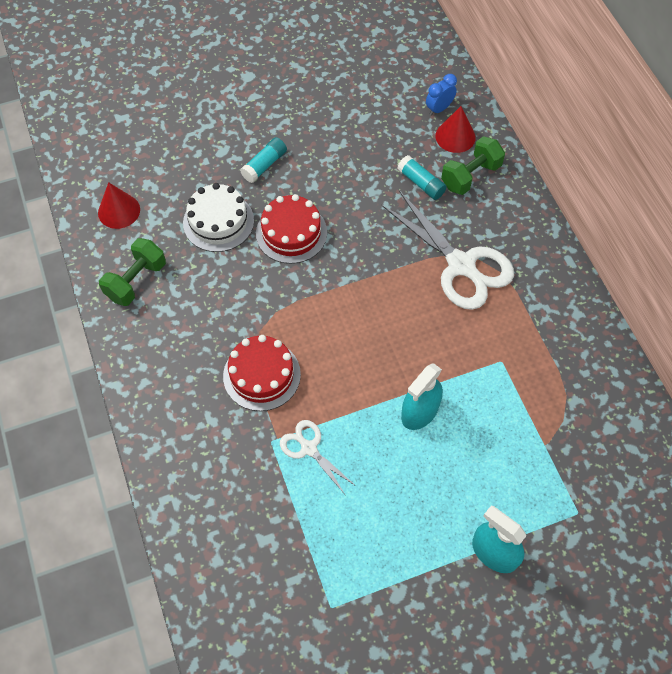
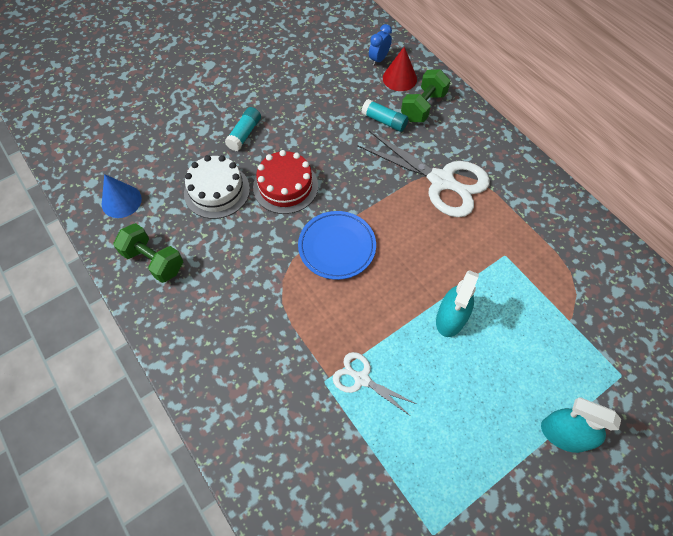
camera: 15 degrees left, 0 degrees up
red cone [98,182,140,229] -> blue cone [102,174,142,218]
green dumbbell [99,238,166,306] -> green dumbbell turned 75 degrees counterclockwise [113,223,183,283]
red cake [223,335,301,411] -> none
none -> blue plate [298,211,376,280]

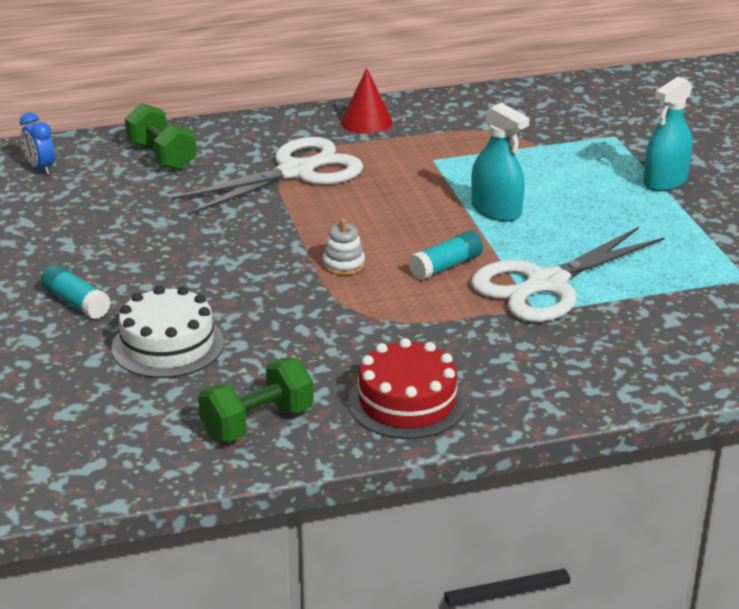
camera: 70 degrees left, 30 degrees down
blue cone [102,174,142,218] -> none
red cake [253,150,318,214] -> red cake moved to [348,338,467,439]
blue plate [298,211,376,280] -> white stacking toy [323,219,365,275]
white scissors [333,352,416,415] -> white scissors [471,227,665,322], size x1.93
turquoise glue stick [361,99,408,132] -> turquoise glue stick moved to [408,231,483,280]
red cone [383,47,417,91] -> red cone moved to [341,68,393,134]

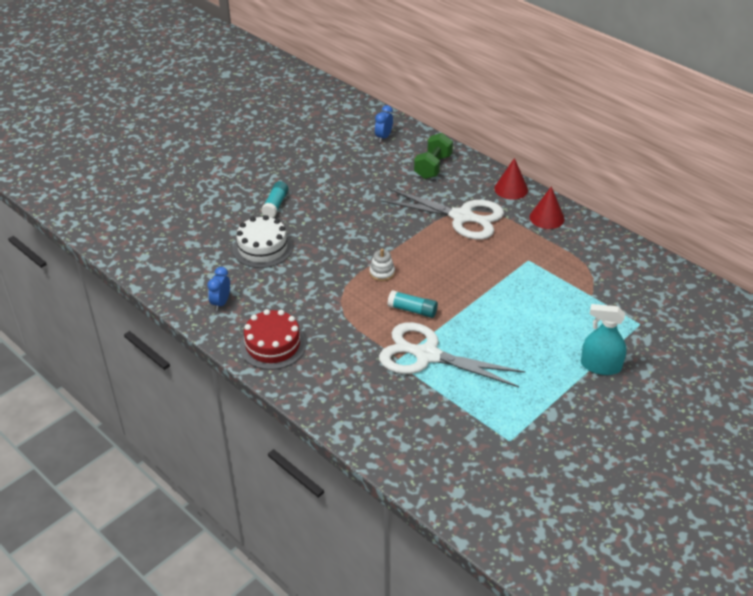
camera: 60 degrees right, 10 degrees up
green dumbbell [198,358,314,442] -> blue clock [207,267,230,311]
turquoise spray bottle [471,103,530,222] -> none
none -> red cone [494,158,528,200]

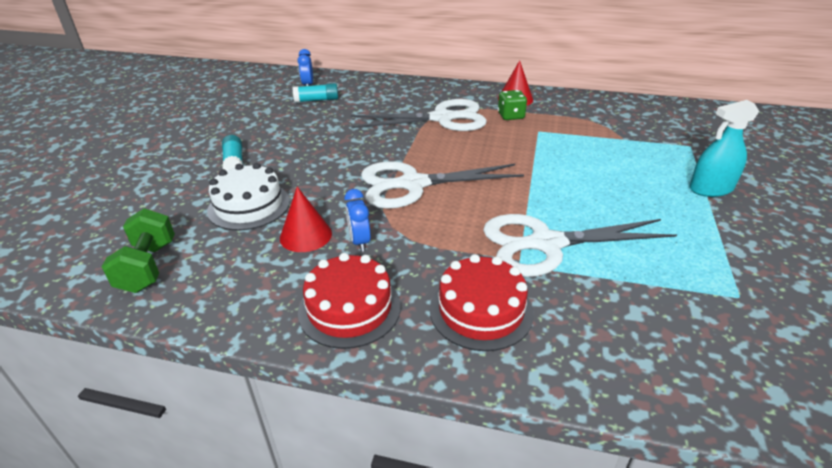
camera: 30 degrees left, 5 degrees down
blue clock [207,267,230,311] -> blue clock moved to [344,189,371,252]
white stacking toy [369,249,395,281] -> white scissors [361,161,524,209]
turquoise glue stick [387,290,438,318] -> turquoise glue stick moved to [293,83,338,103]
green dumbbell [414,133,453,179] -> green dumbbell moved to [102,208,175,293]
red cone [494,158,528,200] -> red cone moved to [280,187,332,252]
none -> red cake [430,254,534,351]
none -> green dice [498,90,527,120]

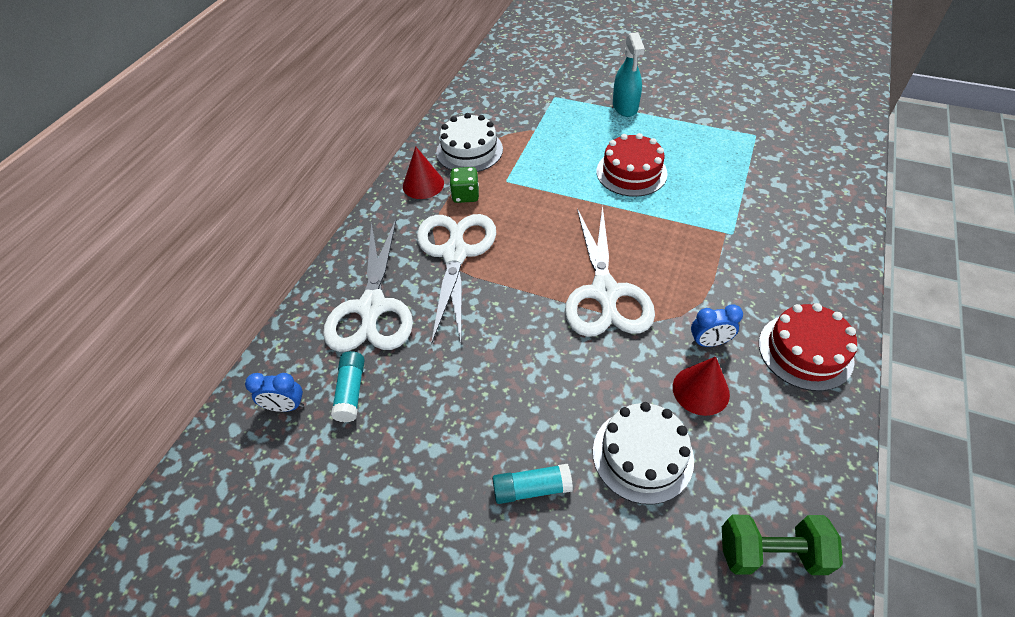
camera: 80 degrees left, 15 degrees up
red cake [430,254,534,351] -> red cake moved to [596,133,668,197]
white scissors [483,214,677,277] -> white scissors moved to [323,220,413,352]
none -> white cake [436,113,503,172]

